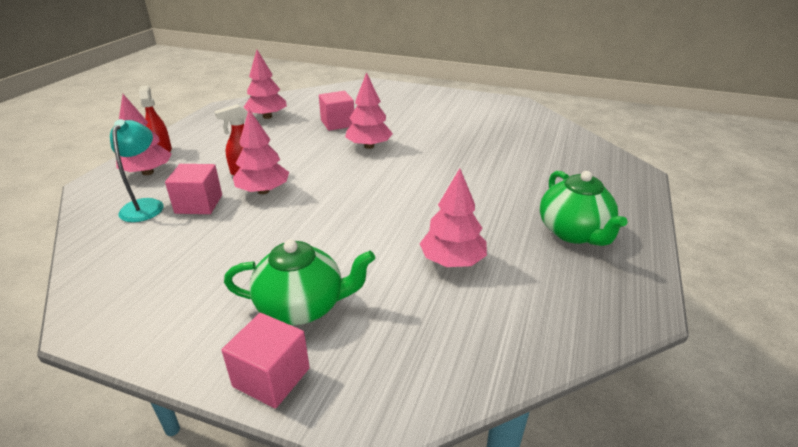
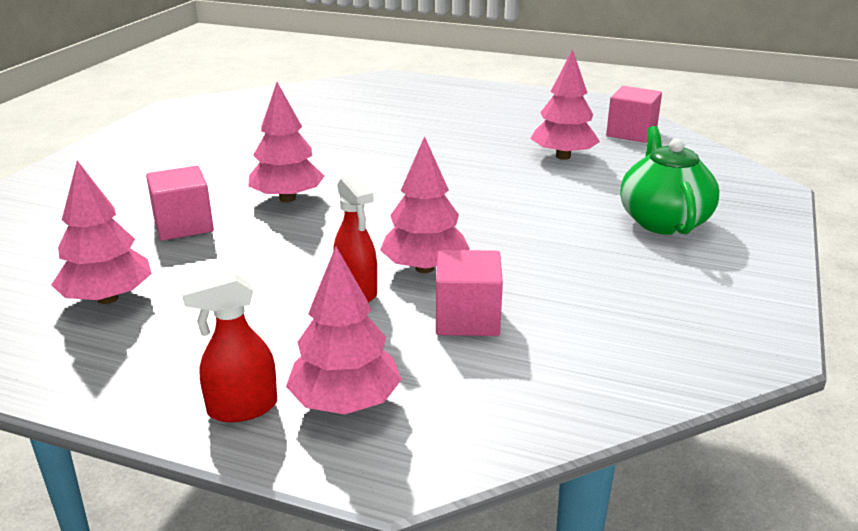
camera: 90 degrees left, 5 degrees down
turquoise lamp [110,119,164,222] -> none
pink cube [222,313,310,408] -> pink cube moved to [606,86,662,143]
green teapot [540,171,628,246] -> none

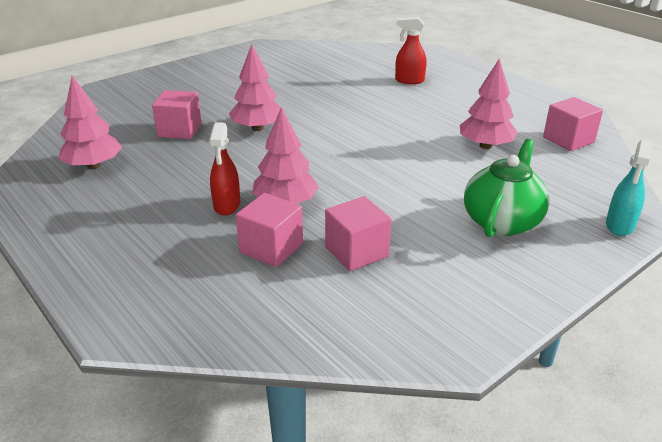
camera: 30 degrees right, 5 degrees up
red spray bottle [181,273,277,422] -> red spray bottle moved to [395,17,427,84]
pink tree [286,247,402,414] -> none
none -> pink cube [325,196,391,271]
none -> turquoise spray bottle [606,140,653,236]

